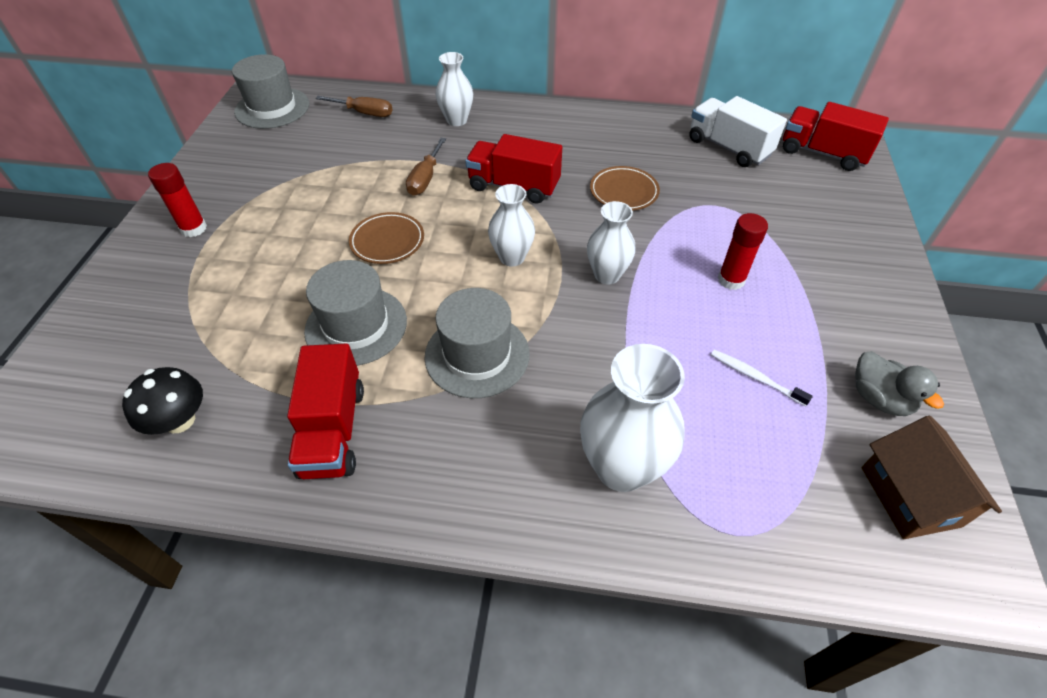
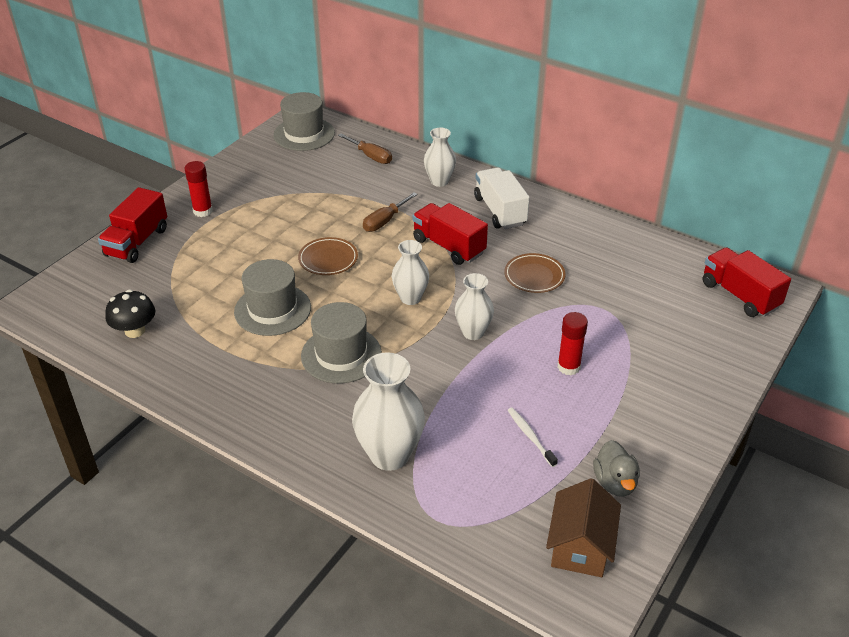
camera: 25 degrees right, 10 degrees down
red truck [287,344,364,479] -> red truck moved to [98,187,167,263]
white truck [689,96,787,167] -> white truck moved to [474,167,530,229]

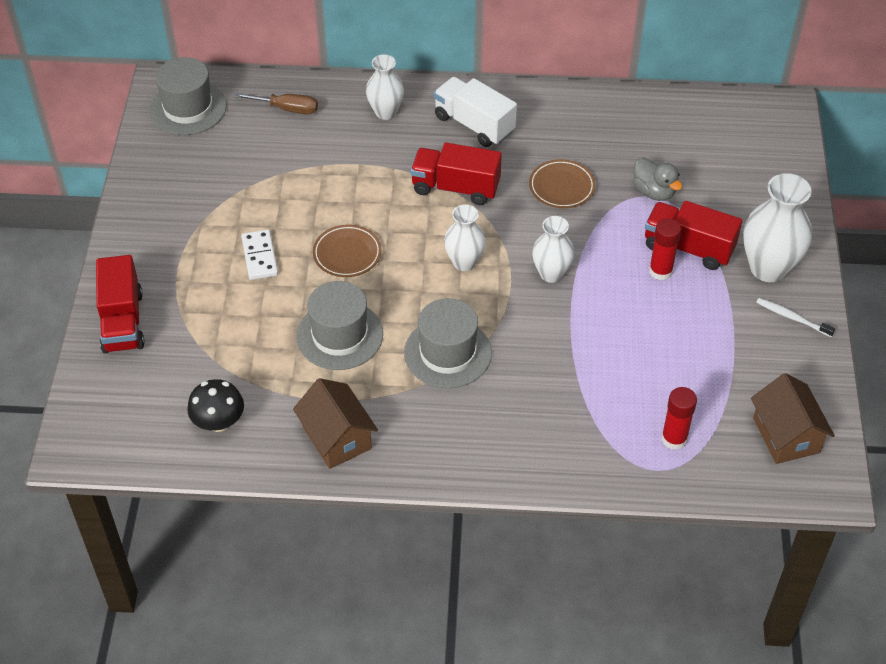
camera: 30 degrees left, 10 degrees up
red glue stick [185,161,213,217] -> red glue stick moved to [662,387,697,450]
white vase [352,352,425,471] -> white vase moved to [743,173,812,282]
brown screwdriver [363,192,418,232] -> none
white toothbrush [508,408,558,467] -> white toothbrush moved to [756,298,835,337]
grey duck [593,440,640,497] -> grey duck moved to [633,157,682,201]
red truck [702,247,791,317] -> red truck moved to [645,201,742,270]
none -> white domino [241,229,278,280]
none -> brown house [293,378,378,469]

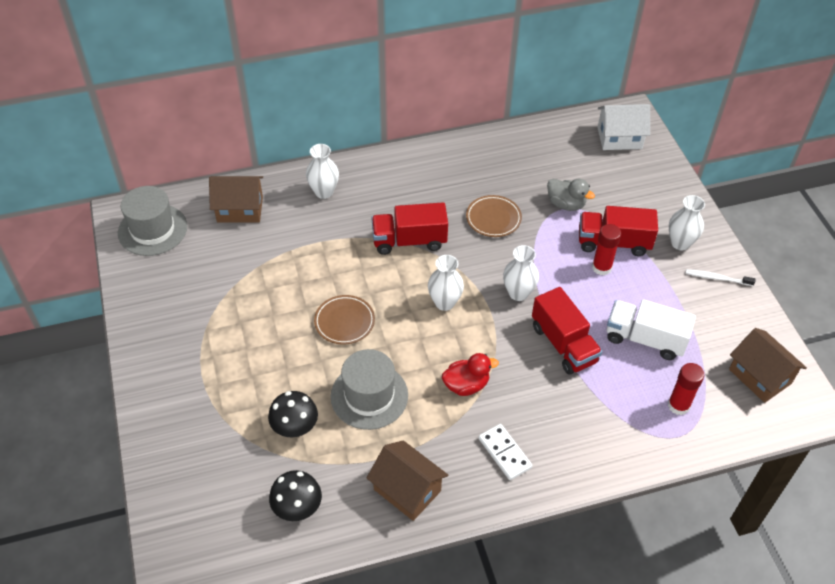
camera: 20 degrees left, 0 degrees up
red truck [96,255,145,353] -> red truck moved to [532,287,602,375]
brown screwdriver [235,93,318,114] -> brown house [209,176,263,223]
white domino [241,229,278,280] -> white domino moved to [479,424,533,480]
grey hat [404,298,492,388] -> red duck [442,353,499,396]
white truck [434,77,517,147] -> white truck moved to [607,299,696,360]
white vase [743,173,812,282] -> white vase [669,195,705,250], size x0.62
none -> black mushroom [268,391,318,437]
none -> white house [597,104,650,150]

